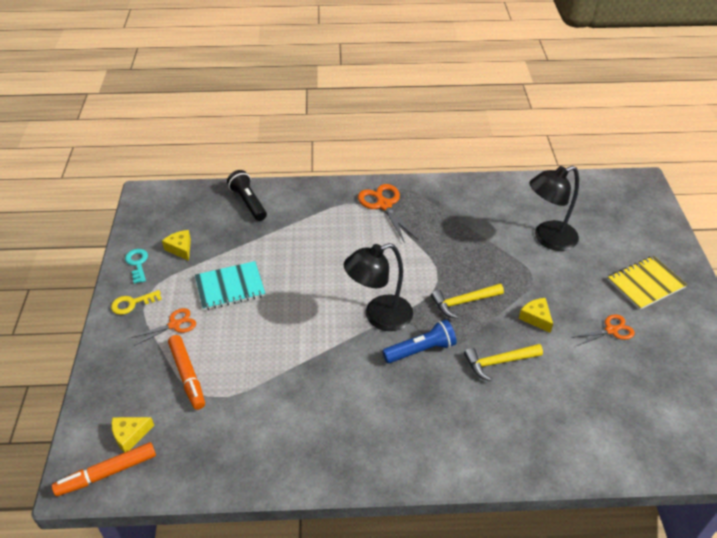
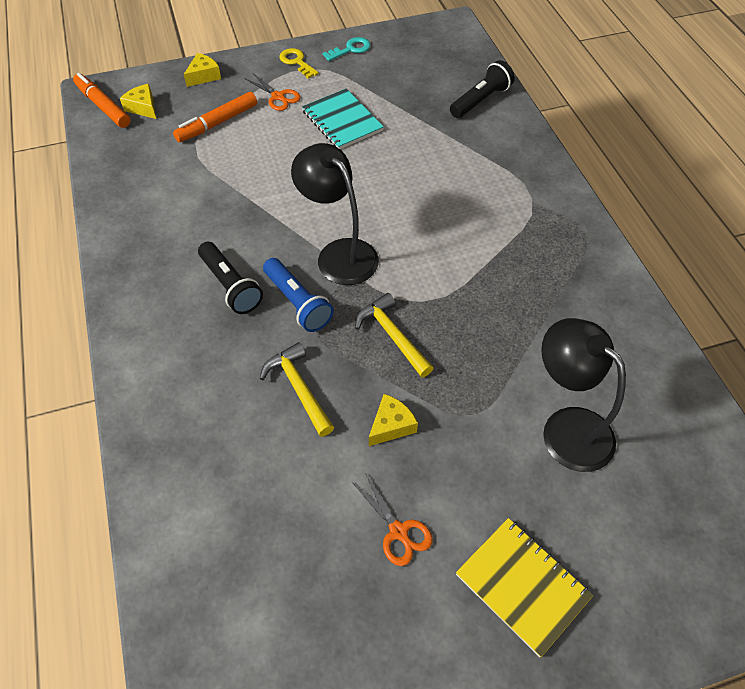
camera: 75 degrees right, 10 degrees up
yellow cheese [162,230,191,261] -> yellow cheese moved to [184,53,221,87]
orange scissors [358,184,418,243] -> none
none -> black flashlight [198,242,263,314]

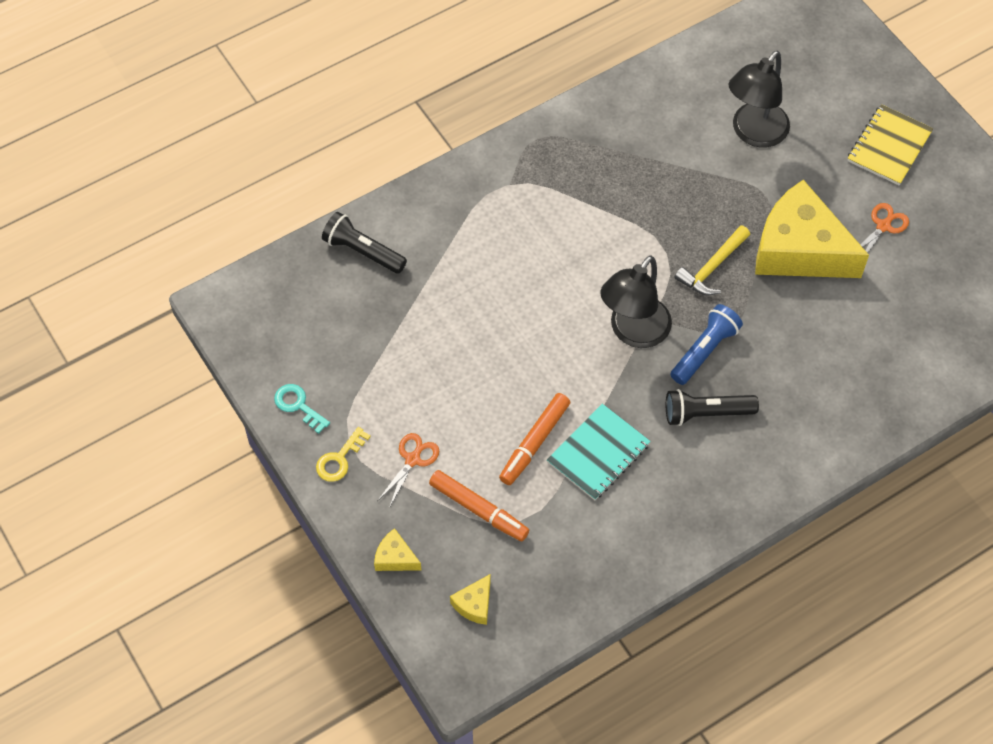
camera: 105 degrees left, 5 degrees up
orange marker [73,73,131,128] -> orange marker moved to [499,393,570,485]
black flashlight [198,242,263,314] -> black flashlight turned 135 degrees counterclockwise [666,389,759,426]
yellow hammer [260,342,334,437] -> none
turquoise notebook [302,89,384,149] -> turquoise notebook moved to [547,403,651,500]
yellow cheese [369,394,418,446] -> yellow cheese [755,180,869,278], size x2.50

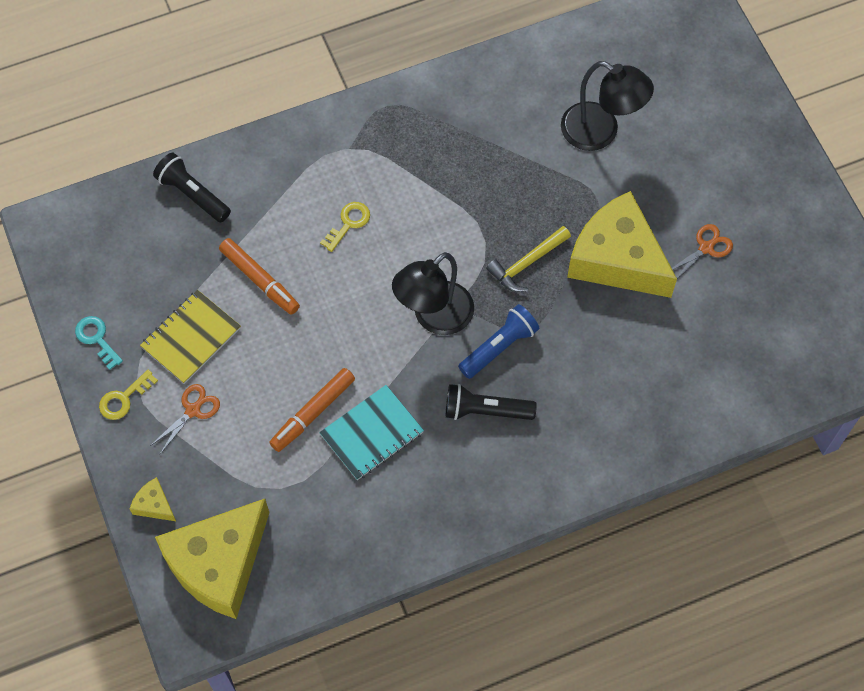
camera: 10 degrees right, 5 degrees up
orange marker [429,470,529,541] -> orange marker moved to [219,238,300,315]
yellow cheese [450,574,491,625] -> yellow cheese [155,499,269,619], size x2.50
black lamp [729,51,790,147] -> black lamp turned 105 degrees counterclockwise [561,61,654,151]
yellow notebook [847,104,934,185] -> yellow notebook moved to [140,290,241,384]
none -> yellow key [320,202,370,252]

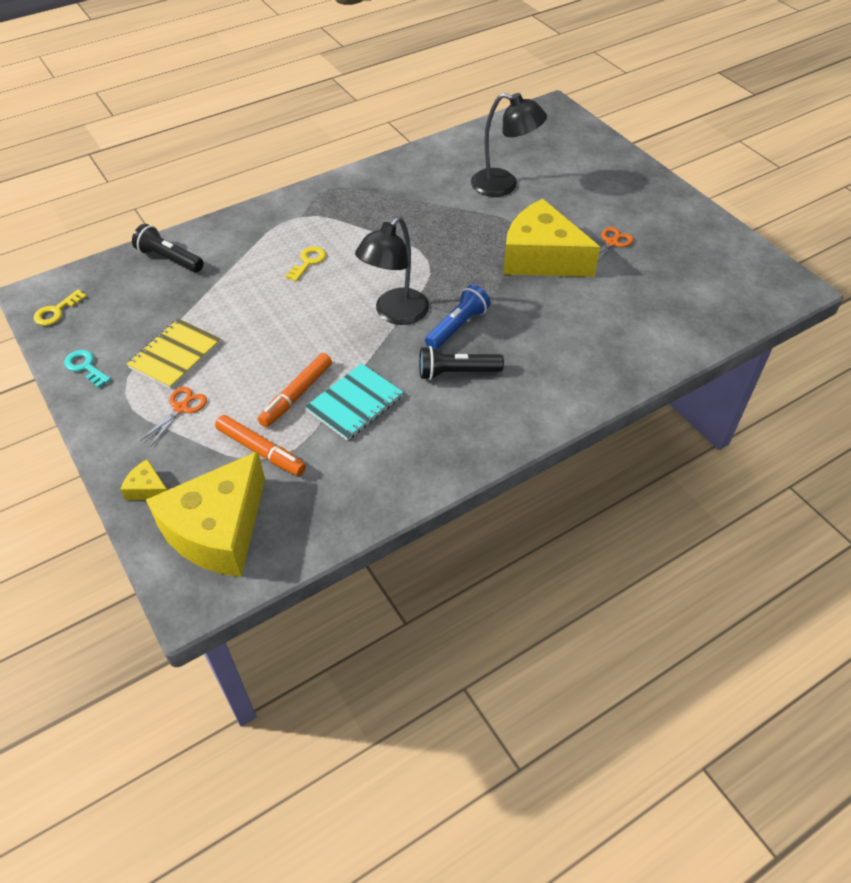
camera: 10 degrees left, 15 degrees down
yellow key [99,370,158,420] -> yellow key moved to [33,289,87,326]
orange marker [219,238,300,315] -> orange marker moved to [215,415,306,476]
yellow hammer [486,226,571,292] -> none

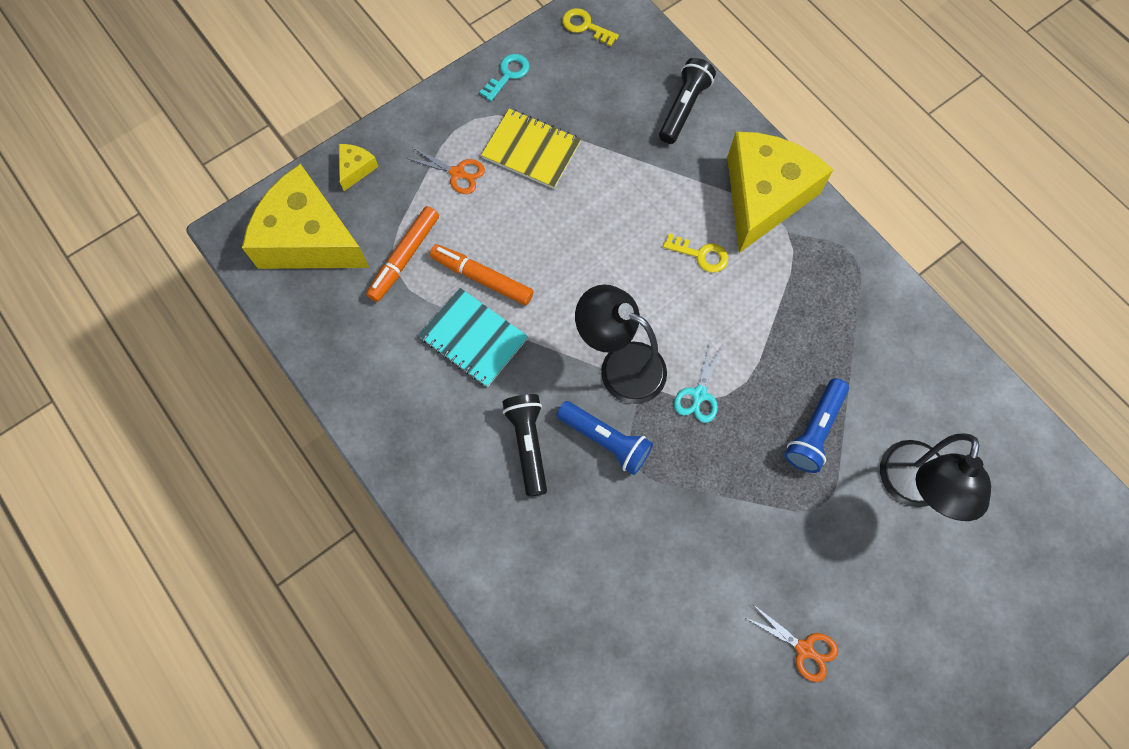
camera: 85 degrees right, 20 degrees up
yellow cheese [503,199,600,277] -> yellow cheese moved to [727,132,834,253]
none -> turquoise scissors [674,342,723,423]
none -> blue flashlight [784,378,849,473]

